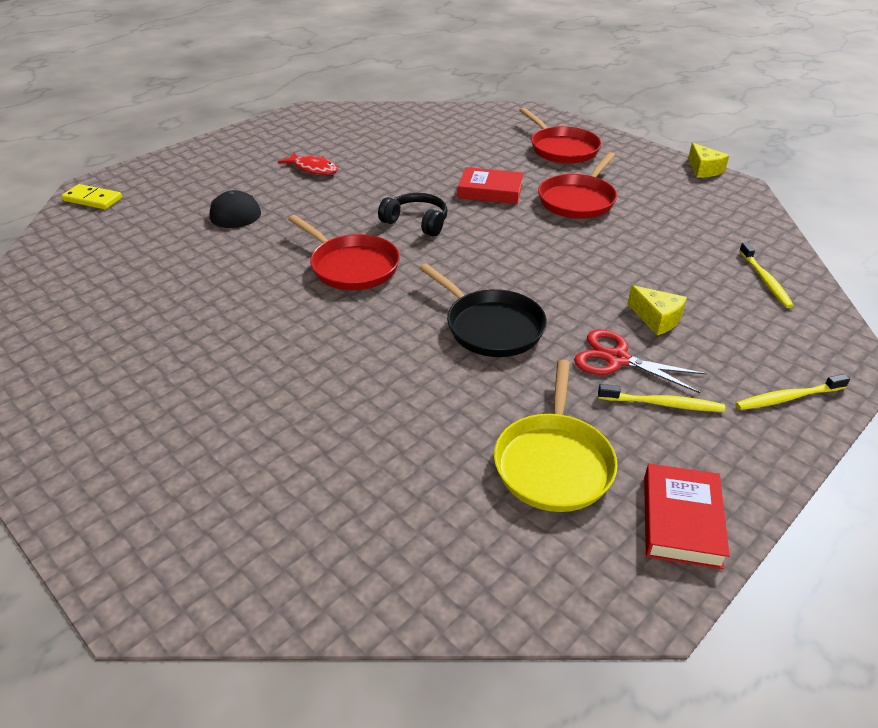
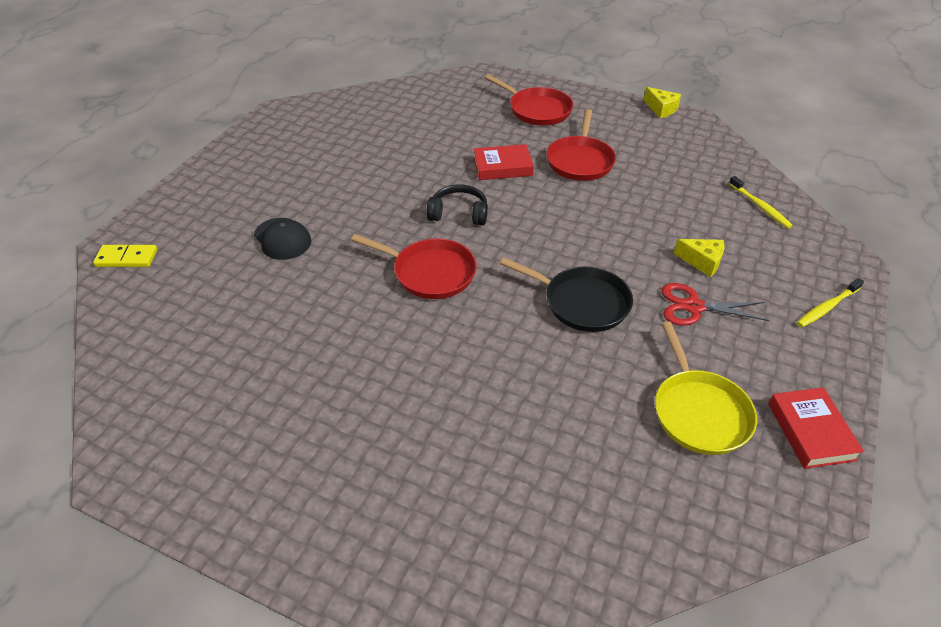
camera: 20 degrees left, 5 degrees up
red fish [278,153,338,175] -> none
yellow toothbrush [598,384,725,412] -> none

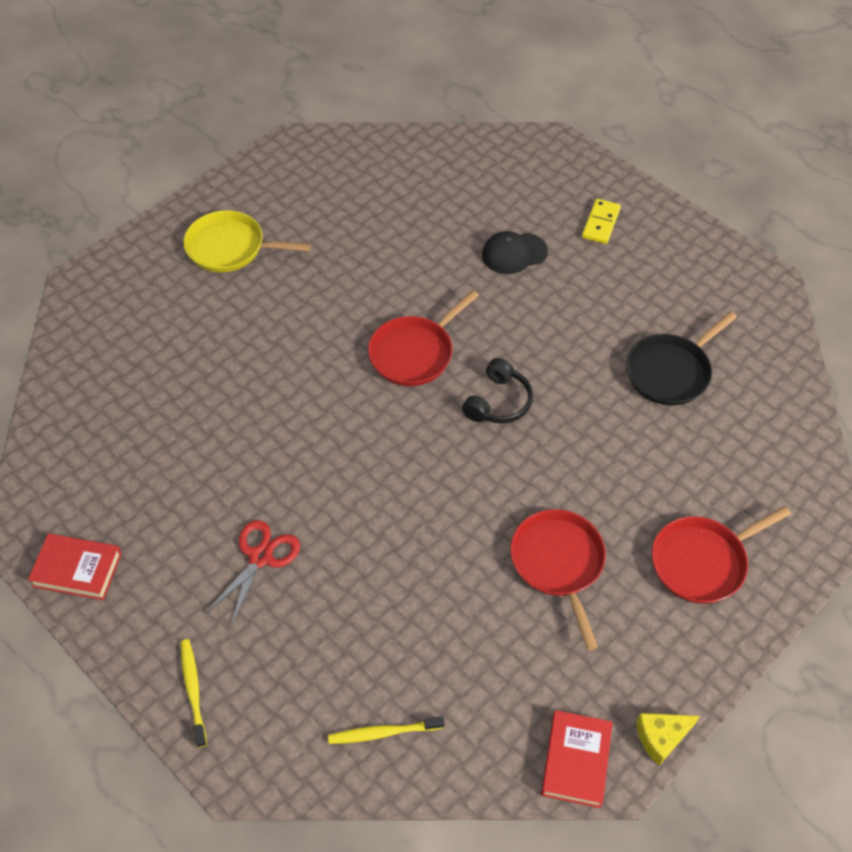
camera: 110 degrees right, 10 degrees up
yellow domino [93,245,157,267] -> yellow domino moved to [582,199,621,244]
red book [473,144,534,180] -> red book moved to [541,710,613,808]
black pan [500,258,633,332] -> black pan moved to [626,311,737,406]
red pan [546,109,616,181] -> red pan turned 45 degrees clockwise [510,509,606,650]
yellow pan [655,322,757,455] -> yellow pan moved to [183,210,311,272]
yellow cheese [673,239,725,277] -> none

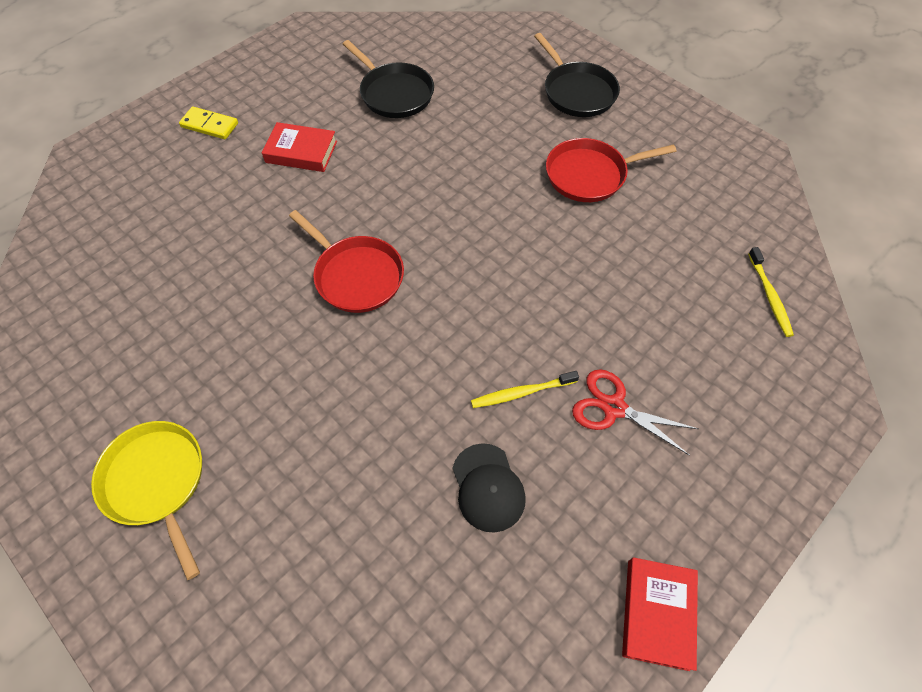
camera: 90 degrees left, 5 degrees up
yellow toothbrush [181,639,207,748] -> yellow toothbrush moved to [471,371,579,408]
yellow pan [183,210,311,272] -> yellow pan turned 135 degrees clockwise [91,421,202,580]
black headphones [462,358,533,423] -> none
black cap [482,231,548,274] -> black cap moved to [452,443,526,533]
red book [541,710,613,808] -> red book moved to [262,122,337,172]
yellow cheese [636,713,700,766] -> none
red pan [652,506,791,604] -> black pan [534,33,620,117]

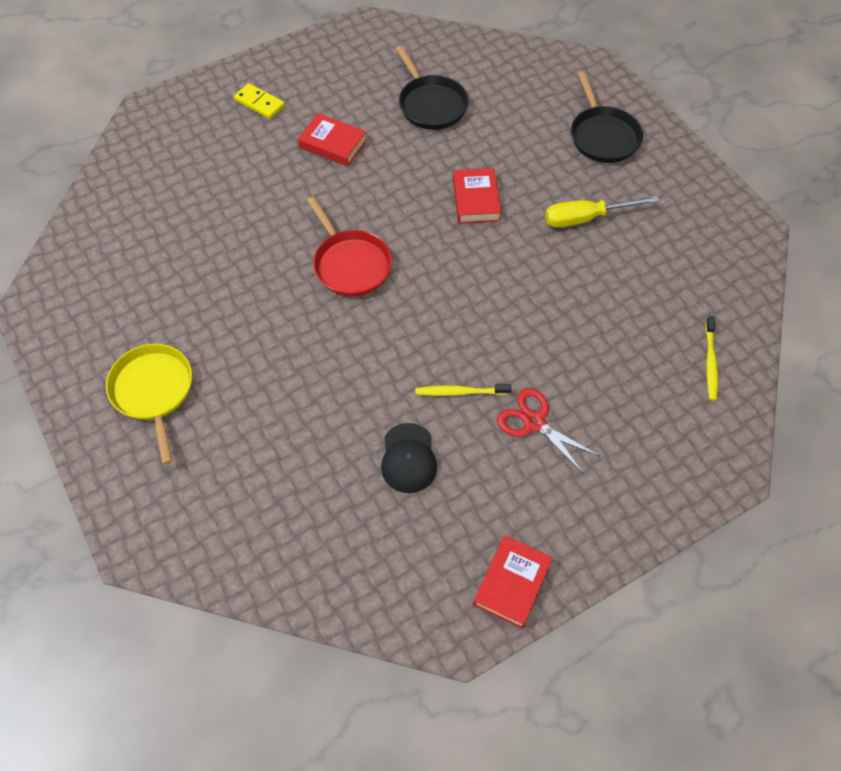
camera: 15 degrees right, 0 degrees up
red pan [546,138,676,202] -> yellow screwdriver [545,196,659,228]
none -> red book [453,168,501,224]

